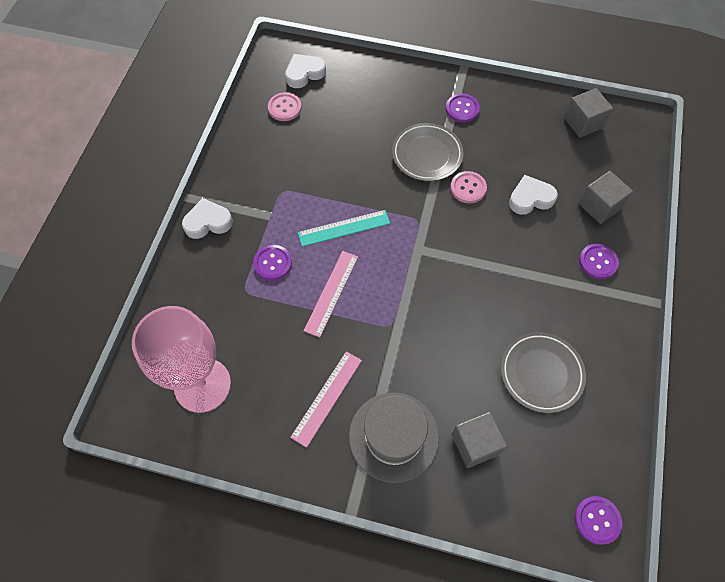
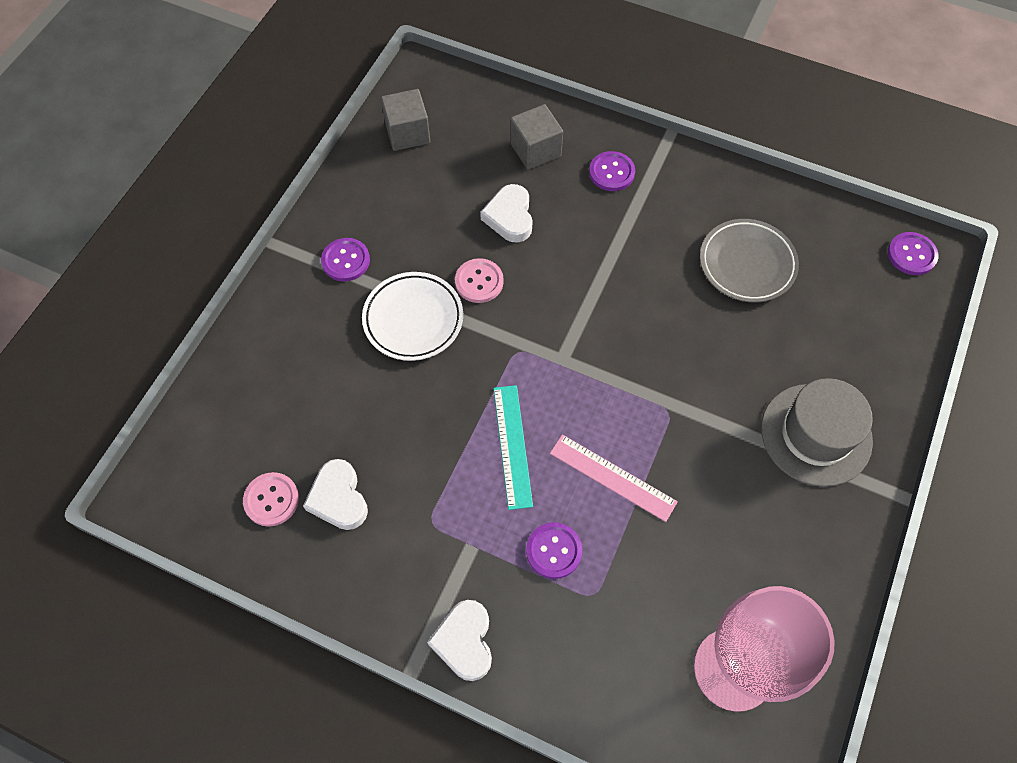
camera: 80 degrees left, 0 degrees up
white heart [285,54,326,88] -> white heart moved to [303,459,368,530]
pink ruler [290,351,362,448] -> none
grey plate [392,123,464,181] -> white plate [362,272,463,361]
grey cube [452,412,507,468] -> none

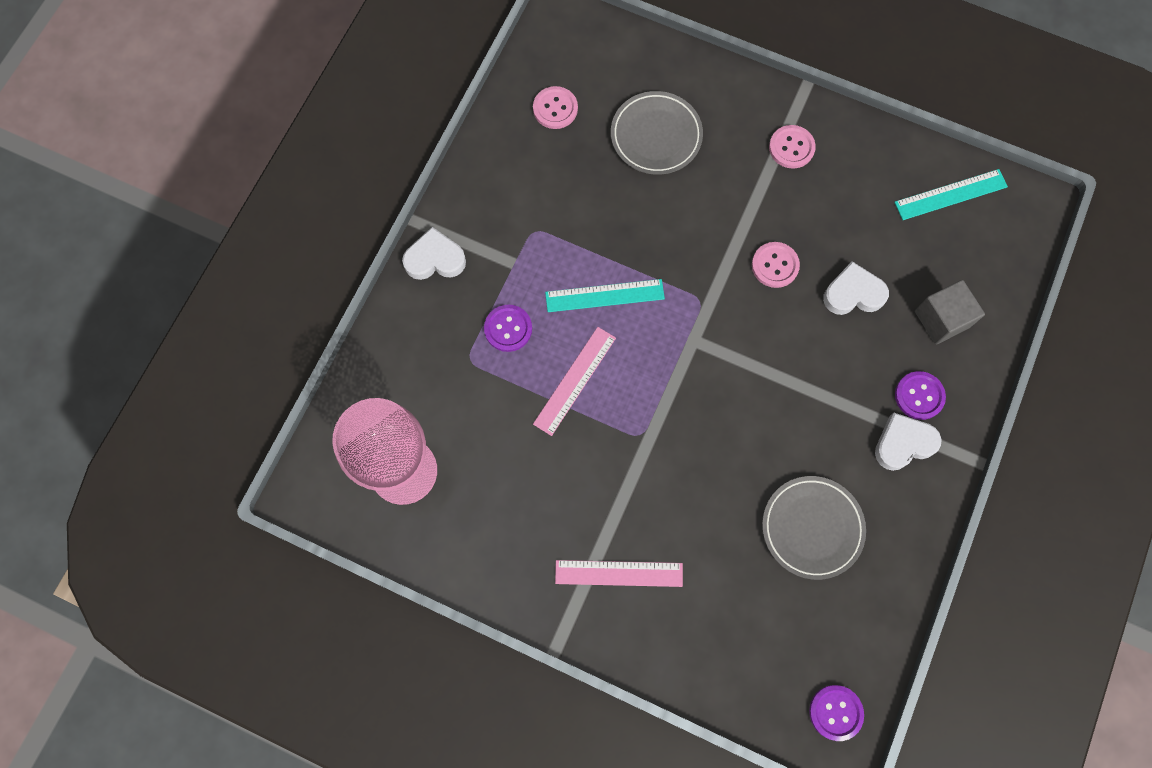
camera: 90 degrees right, 10 degrees up
white heart [303,459,368,530] -> white heart moved to [875,413,942,471]
purple button [321,238,370,281] -> pink button [769,125,816,169]
white plate [362,272,463,361] -> none
grey cube [381,89,430,151] -> turquoise ruler [894,169,1008,220]
grey hat [761,378,873,487] -> pink ruler [555,560,683,587]
none -> grey plate [611,91,703,175]

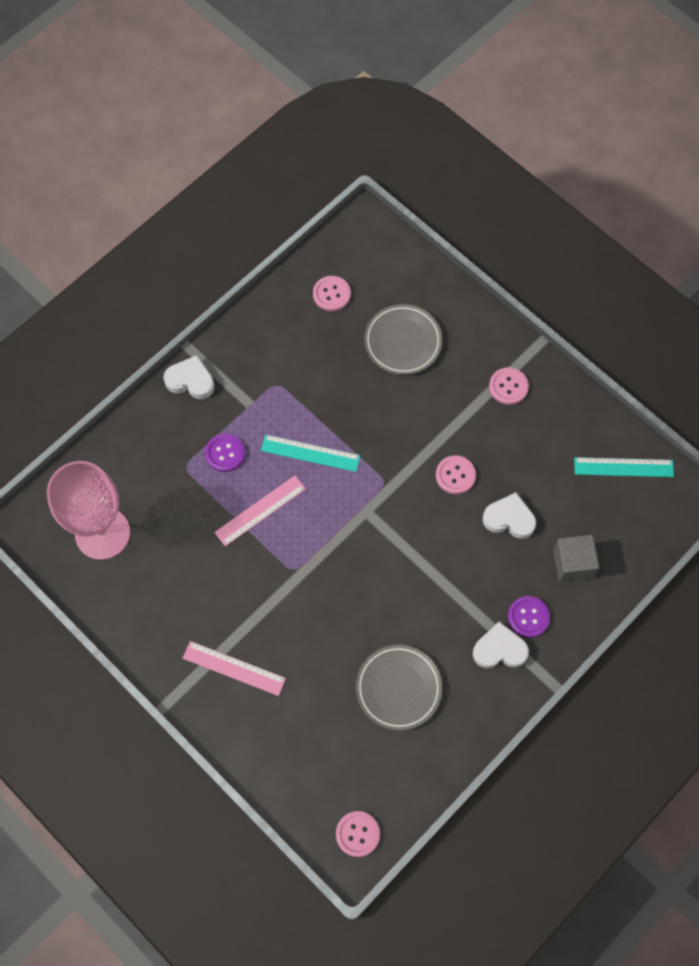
camera: 20 degrees right, 5 degrees down
purple button [809,685,864,741] -> pink button [336,811,380,857]

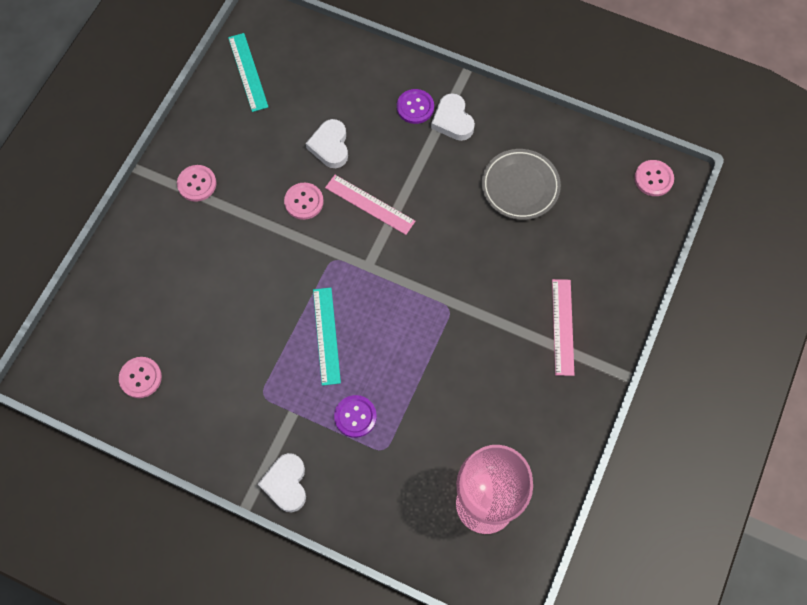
camera: 110 degrees left, 0 degrees up
pink ruler [214,475,306,546] -> pink ruler moved to [325,175,416,235]
grey plate [364,304,442,375] -> none
grey cube [553,535,599,582] -> none

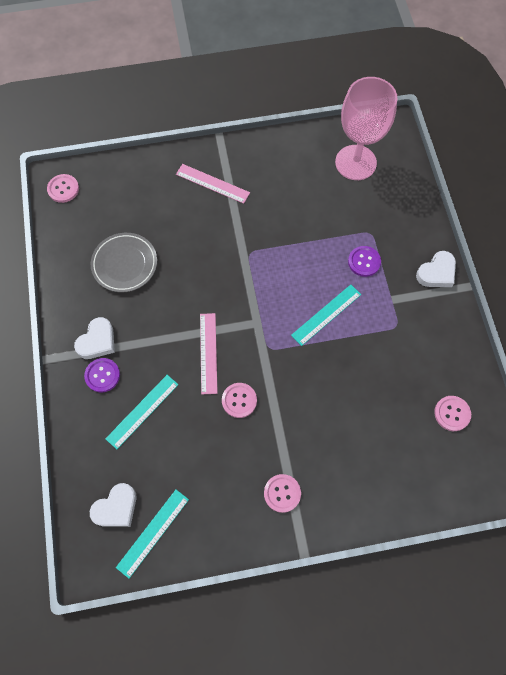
camera: 125 degrees left, 0 degrees up
white heart [306,119,348,168] -> white heart moved to [90,483,137,527]
pink ruler [552,279,574,376] -> pink ruler turned 60 degrees clockwise [176,164,250,204]
none -> turquoise ruler [105,375,179,450]

